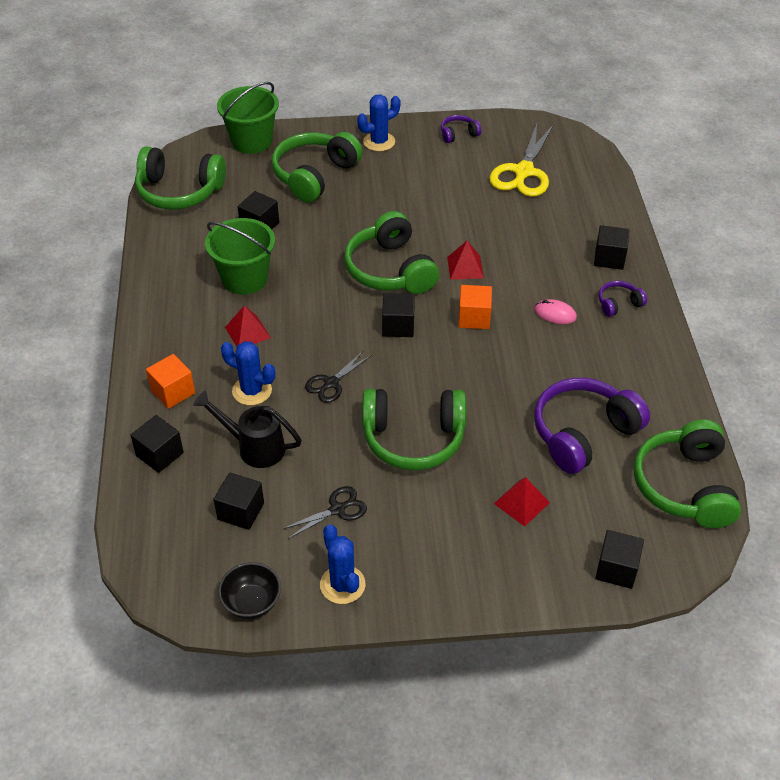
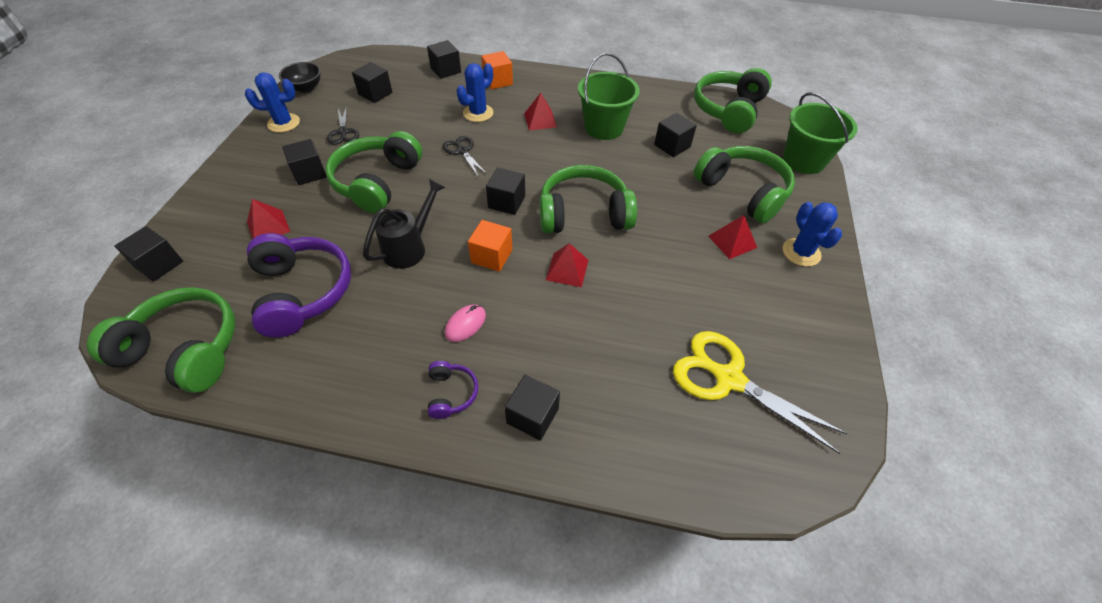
camera: 105 degrees right, 5 degrees up
black watering can [193,390,302,468] -> black watering can moved to [363,179,446,269]
purple headphones [441,115,481,143] -> none
none -> black cube [282,139,327,185]
none -> red pyramid [708,215,757,259]

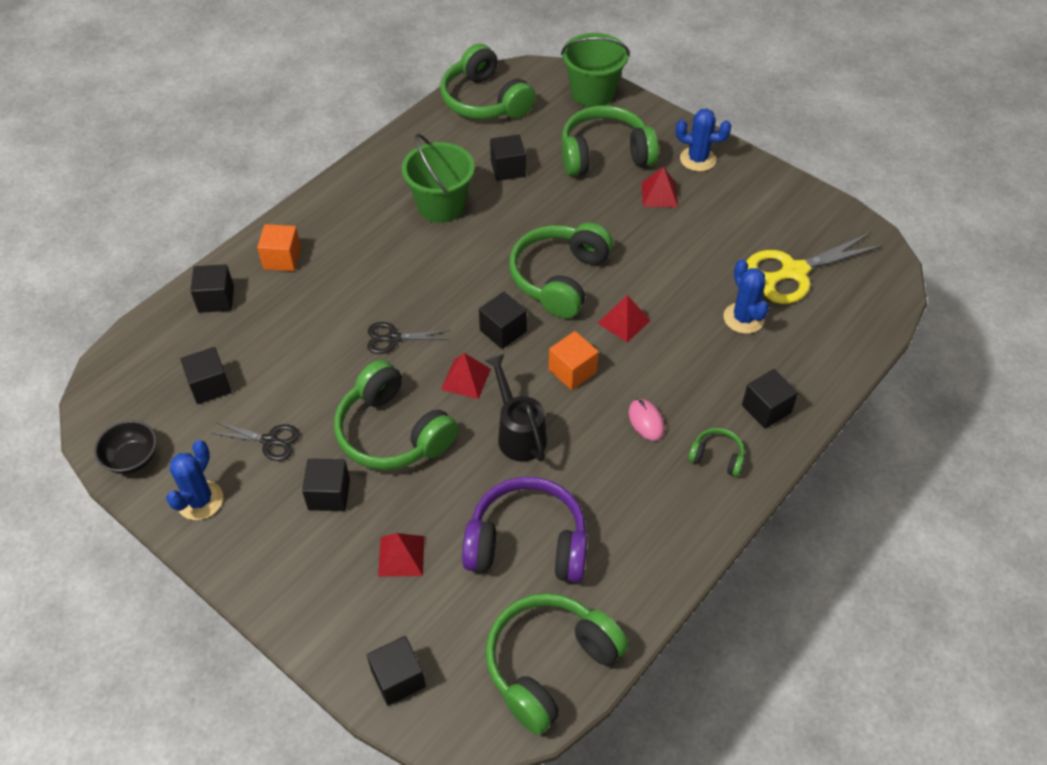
camera: 60 degrees left, 0 degrees up
purple headphones [428,361,478,419] -> green headphones [688,428,745,477]
blue cactus [457,63,493,122] -> blue cactus moved to [723,259,769,334]
red pyramid [524,93,557,130] -> red pyramid moved to [441,353,491,399]

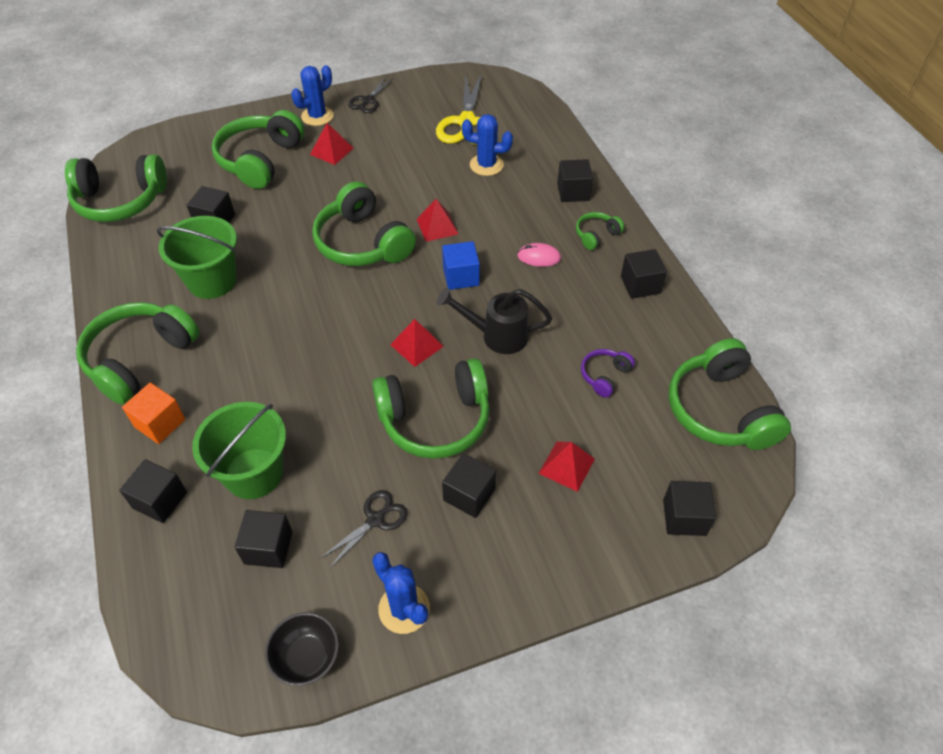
camera: 60 degrees left, 0 degrees up
black scissors [367,322,450,354] -> black scissors moved to [348,77,394,113]
purple headphones [462,477,588,583] -> purple headphones [581,349,635,397], size x0.47
black cube [479,292,527,349] -> black cube moved to [621,249,667,299]
orange cube [549,331,599,390] -> blue cube [442,241,480,290]
green bucket [561,33,630,107] -> green bucket moved to [192,402,286,499]
none -> green headphones [76,302,200,405]

